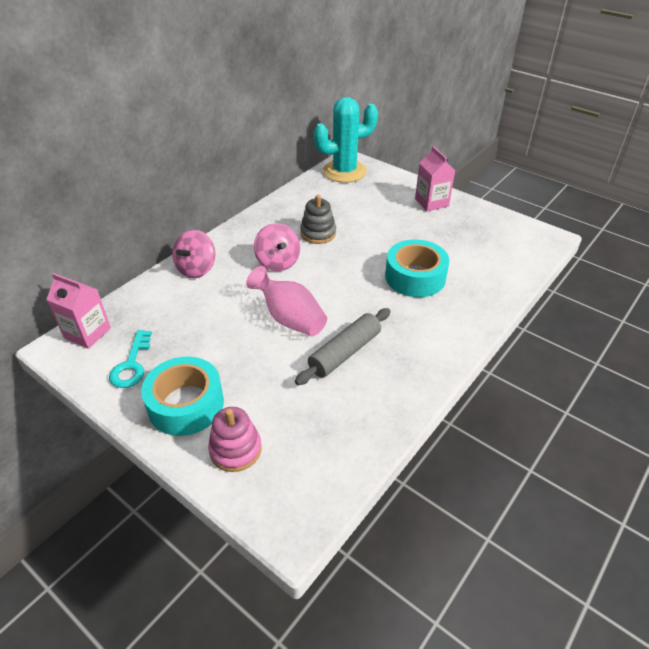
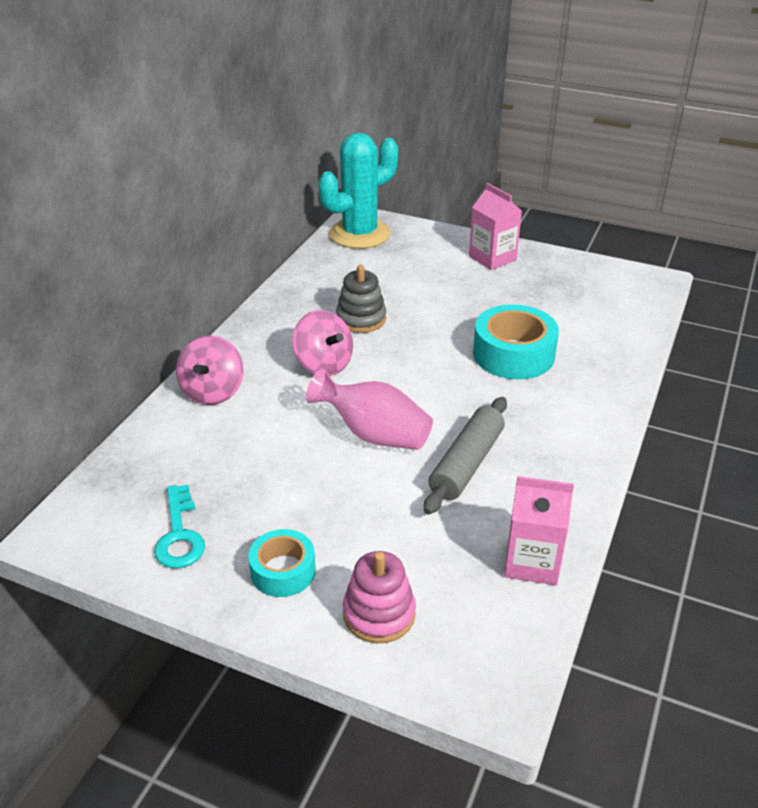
camera: 15 degrees left, 5 degrees down
pink carton [46,273,111,349] -> pink carton moved to [504,476,574,585]
turquoise tape [141,356,224,436] -> turquoise tape [248,529,316,597], size x0.61

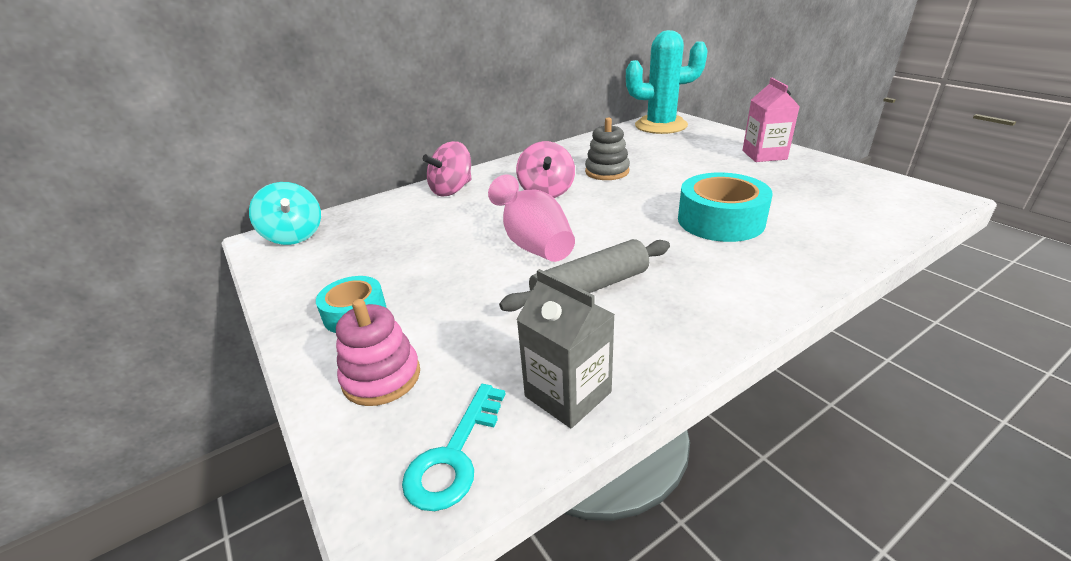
camera: 35 degrees right, 5 degrees down
turquoise key [154,485,205,568] -> turquoise key moved to [402,384,505,511]
pink carton [504,476,574,585] -> grey carton [516,269,615,428]
none -> turquoise spinning top [249,182,321,245]

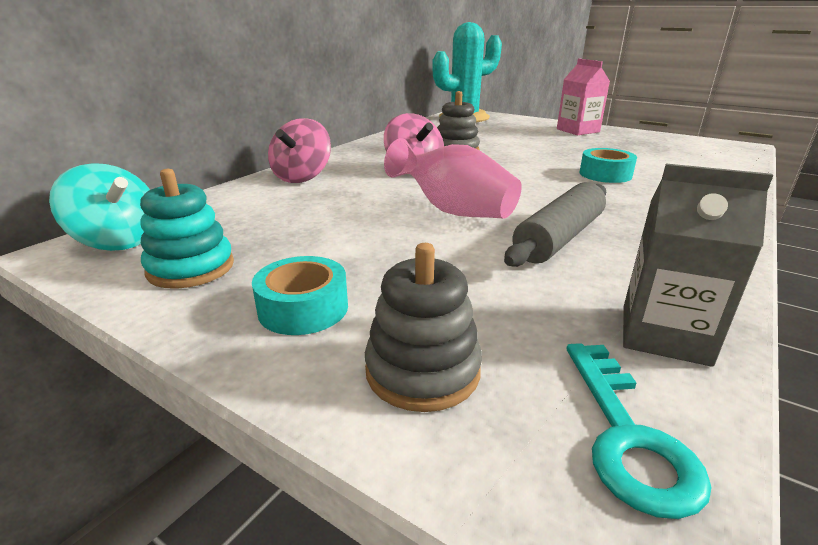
camera: 25 degrees left, 5 degrees down
pink stacking toy [336,299,420,406] -> grey stacking toy [365,243,482,412]
turquoise tape [678,173,773,242] -> turquoise tape [580,148,637,183], size x0.61
none -> turquoise stacking toy [140,169,234,289]

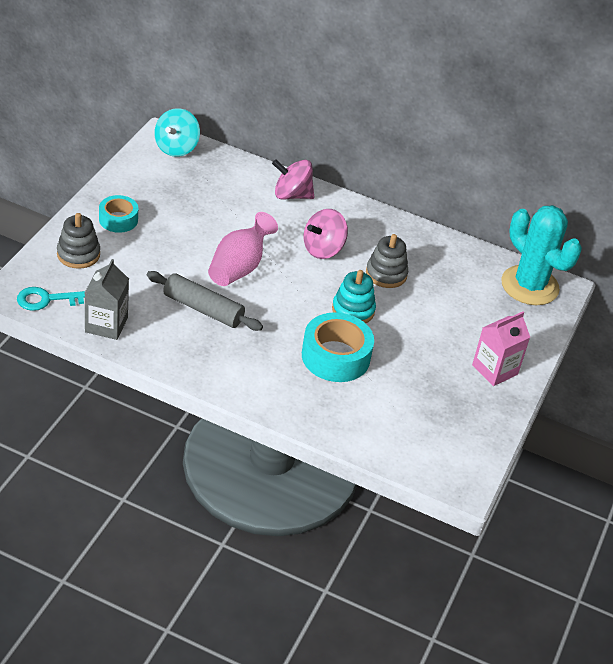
camera: 75 degrees right, 15 degrees up
turquoise stacking toy [140,169,234,289] -> turquoise stacking toy moved to [332,270,376,323]
turquoise tape [580,148,637,183] -> turquoise tape [302,312,374,382], size x1.65

